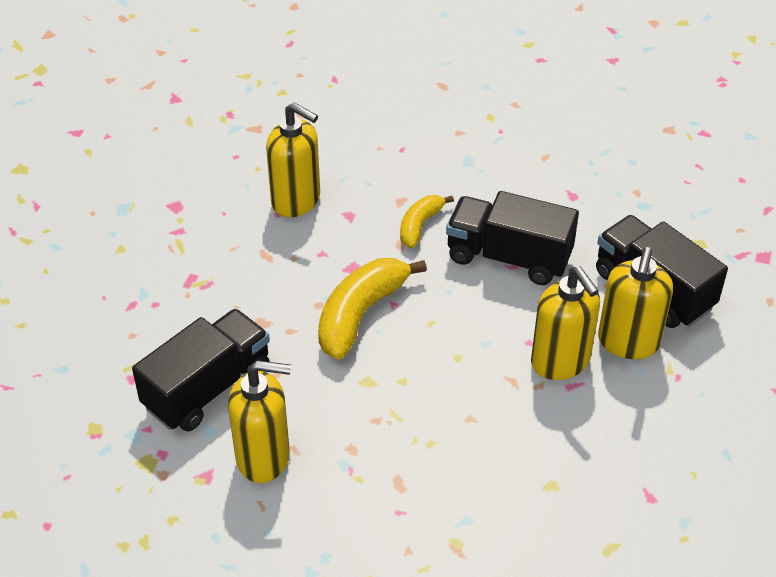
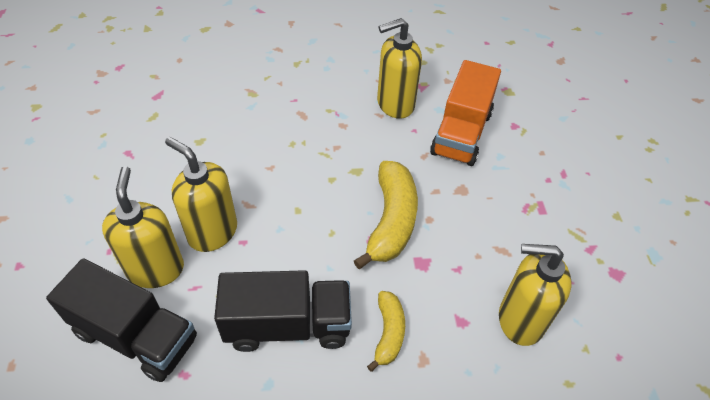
camera: 155 degrees right, 5 degrees up
black truck [132,309,270,432] -> orange truck [430,60,501,166]

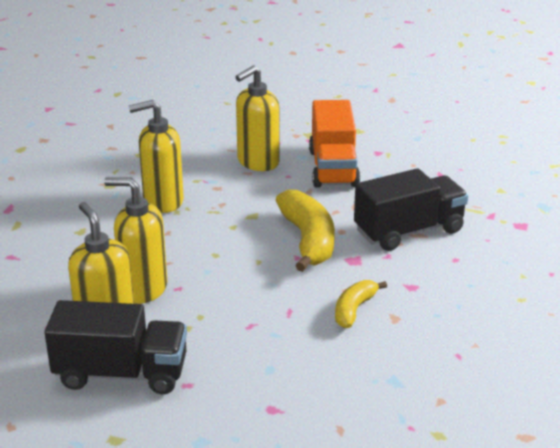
camera: 20 degrees left, 20 degrees down
black truck [214,270,352,352] -> black truck moved to [354,168,468,251]
yellow banana [367,291,405,372] -> yellow banana turned 135 degrees counterclockwise [335,280,387,328]
yellow soap dispenser [499,244,572,346] -> yellow soap dispenser moved to [129,100,184,213]

